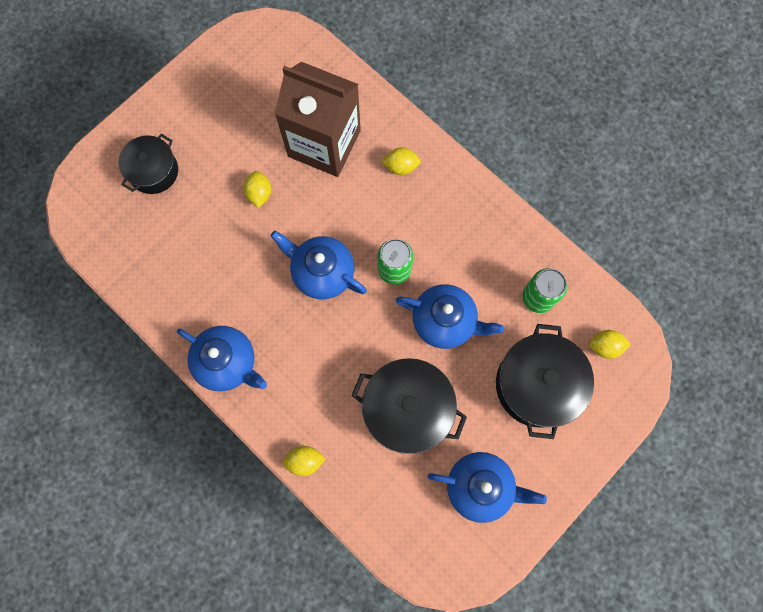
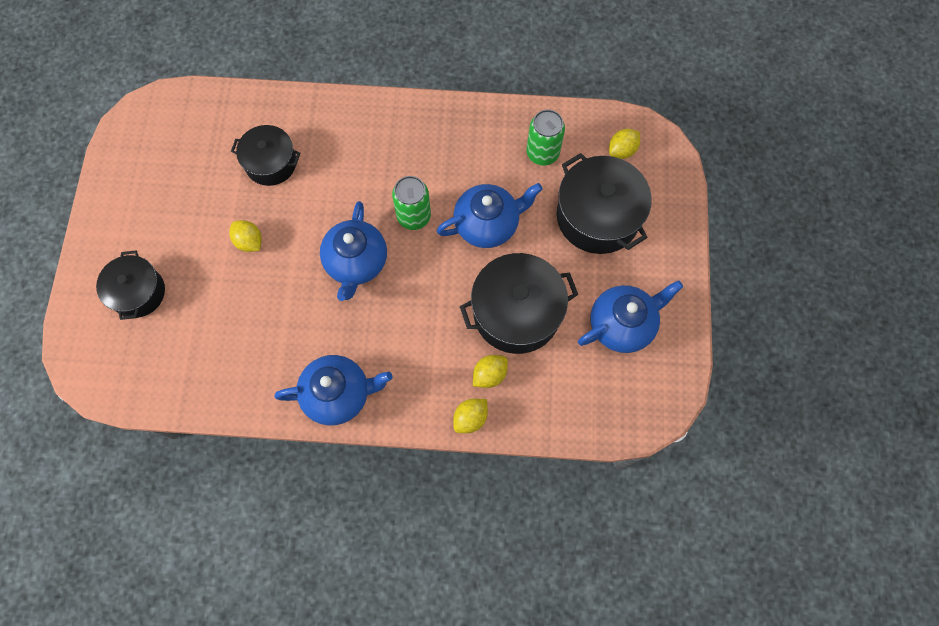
camera: 40 degrees left, 5 degrees down
blue teapot [271,231,367,299] -> blue teapot turned 75 degrees counterclockwise [320,201,387,301]
brown carton [275,62,361,177] -> black pot [231,125,300,186]
yellow lemon [381,147,421,175] -> yellow lemon moved to [473,355,508,388]

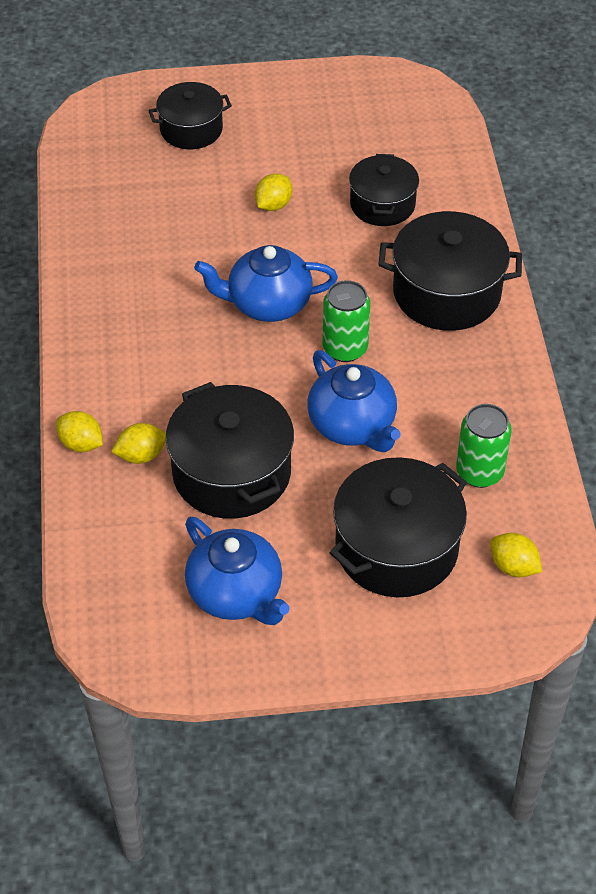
camera: 80 degrees right, 20 degrees down
blue teapot [275,355,393,425] -> none
yellow lemon [473,355,508,388] -> yellow lemon turned 60 degrees counterclockwise [111,423,166,464]
none -> black pot [378,211,522,331]

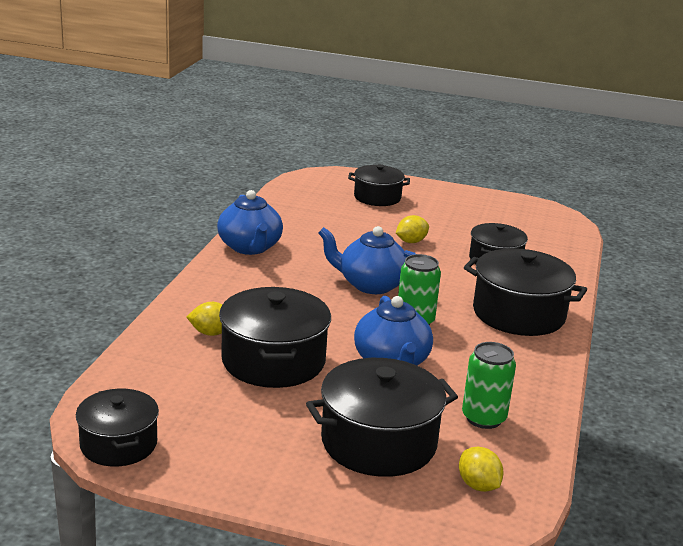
camera: 20 degrees right, 25 degrees down
yellow lemon [56,411,103,452] -> none
blue teapot [185,517,290,625] -> blue teapot moved to [217,190,283,255]
none -> black pot [76,388,159,466]

